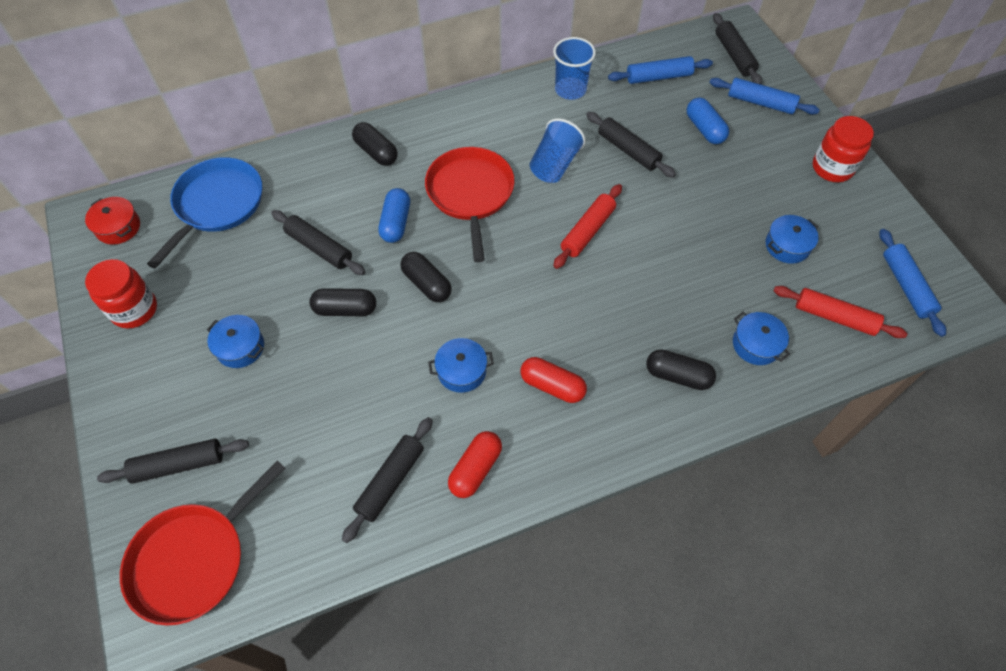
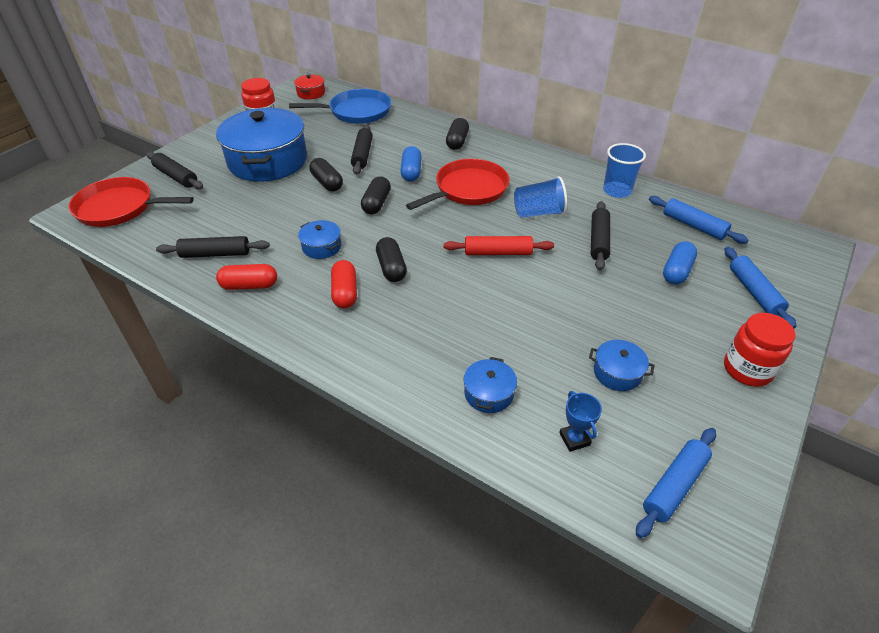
camera: 55 degrees right, 15 degrees down
blue pot [207,315,264,368] -> blue pot [216,108,307,182], size x2.38
blue capsule [378,188,410,243] -> blue capsule turned 60 degrees counterclockwise [400,146,422,182]
black capsule [646,349,716,390] -> black capsule moved to [376,237,407,282]
black rolling pin [713,13,762,84] -> none
red rolling pin [773,286,908,338] -> blue trophy [559,391,602,452]

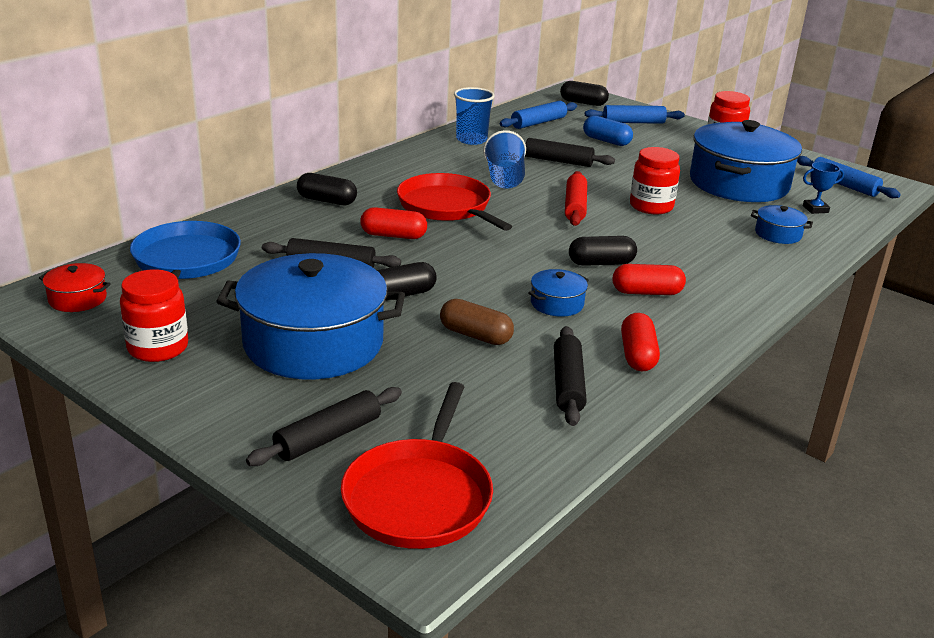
camera: 85 degrees left, 15 degrees down
black capsule [361,176,391,215] -> black capsule moved to [560,81,609,106]
blue capsule [400,146,422,182] -> red capsule [360,207,427,239]
blue pot [589,340,654,391] -> blue pot [690,120,802,202], size x2.38
none -> brown capsule [440,299,514,345]
none -> red jar [630,147,680,214]

